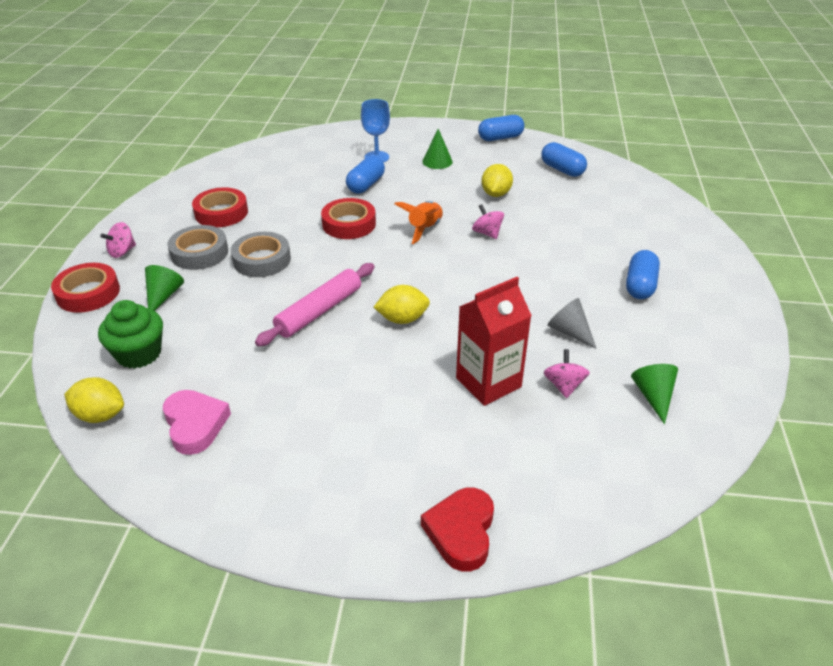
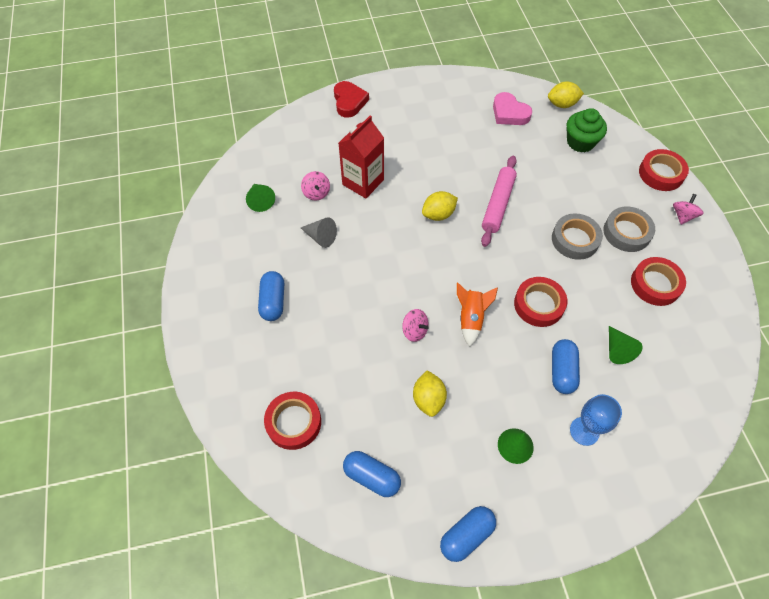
camera: 160 degrees right, 20 degrees up
green cone [145,265,184,311] -> green cone moved to [609,326,643,364]
none -> red tape [264,392,321,450]

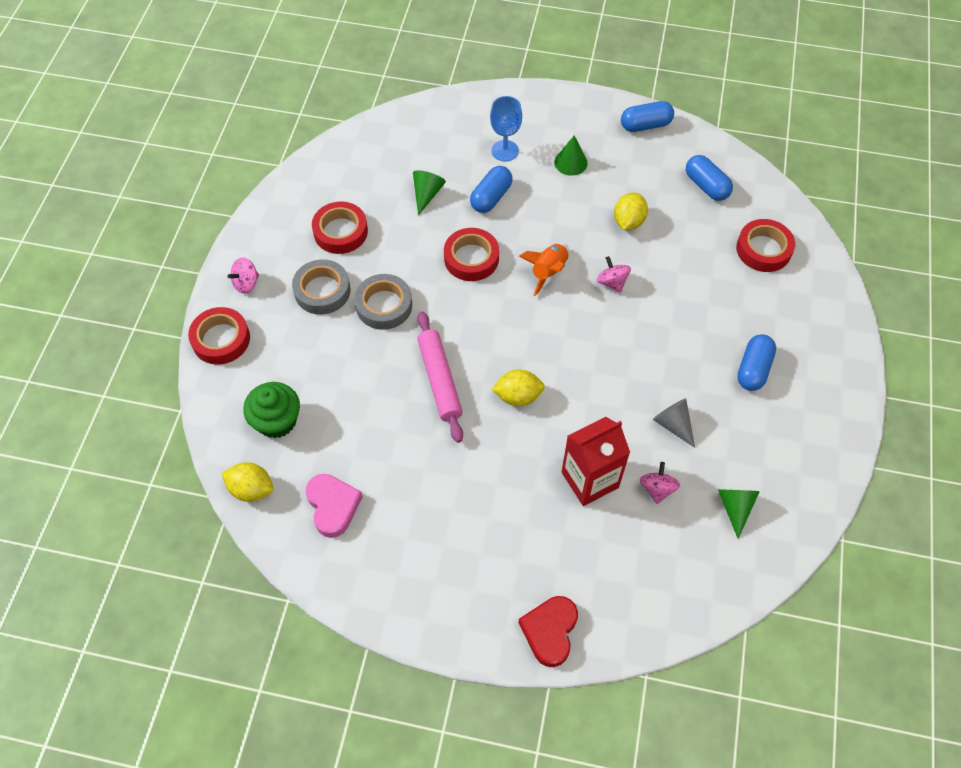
camera: 155 degrees left, 0 degrees up
pink rolling pin [481,156,517,247] -> pink rolling pin turned 60 degrees counterclockwise [417,311,463,443]

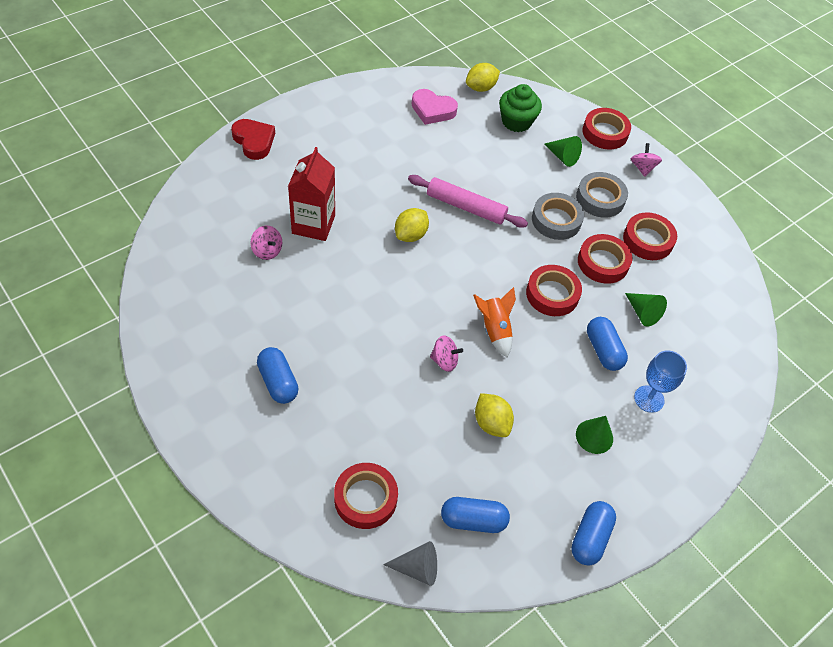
camera: 125 degrees right, 5 degrees down
grey cone [653,398,695,448] -> grey cone moved to [383,541,437,586]
green cone [718,490,760,539] -> green cone moved to [544,136,582,167]
none -> red tape [578,234,633,284]

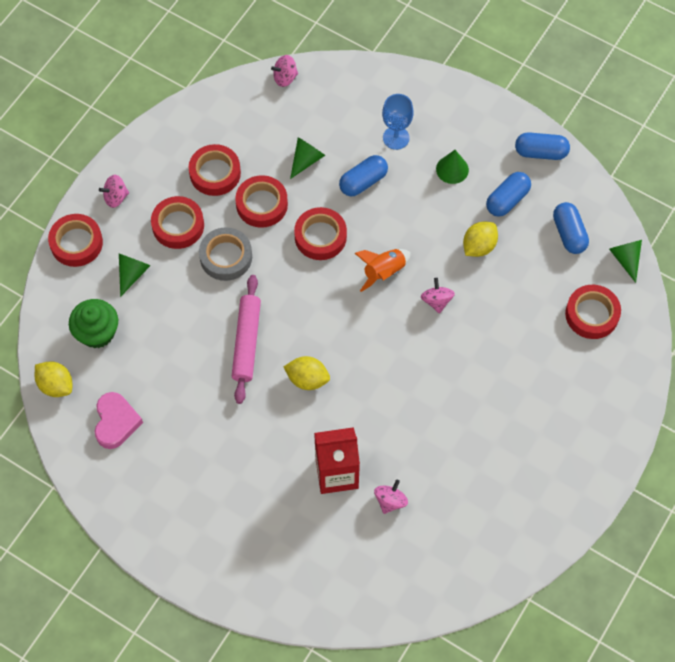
camera: 105 degrees left, 10 degrees up
red heart [231,119,275,160] -> none
blue capsule [257,347,298,404] -> blue capsule moved to [486,172,531,217]
grey cone [383,541,437,586] -> green cone [609,240,642,283]
grey tape [576,172,628,218] -> red tape [151,196,204,249]
none -> pink spinning top [271,55,298,87]

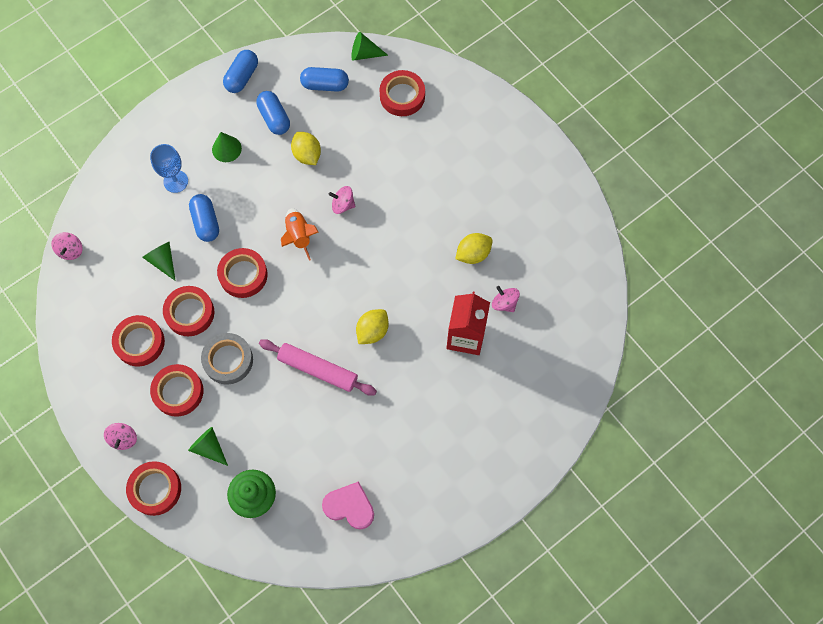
camera: 70 degrees left, 5 degrees up
yellow lemon [35,361,72,397] -> yellow lemon moved to [455,233,493,264]

